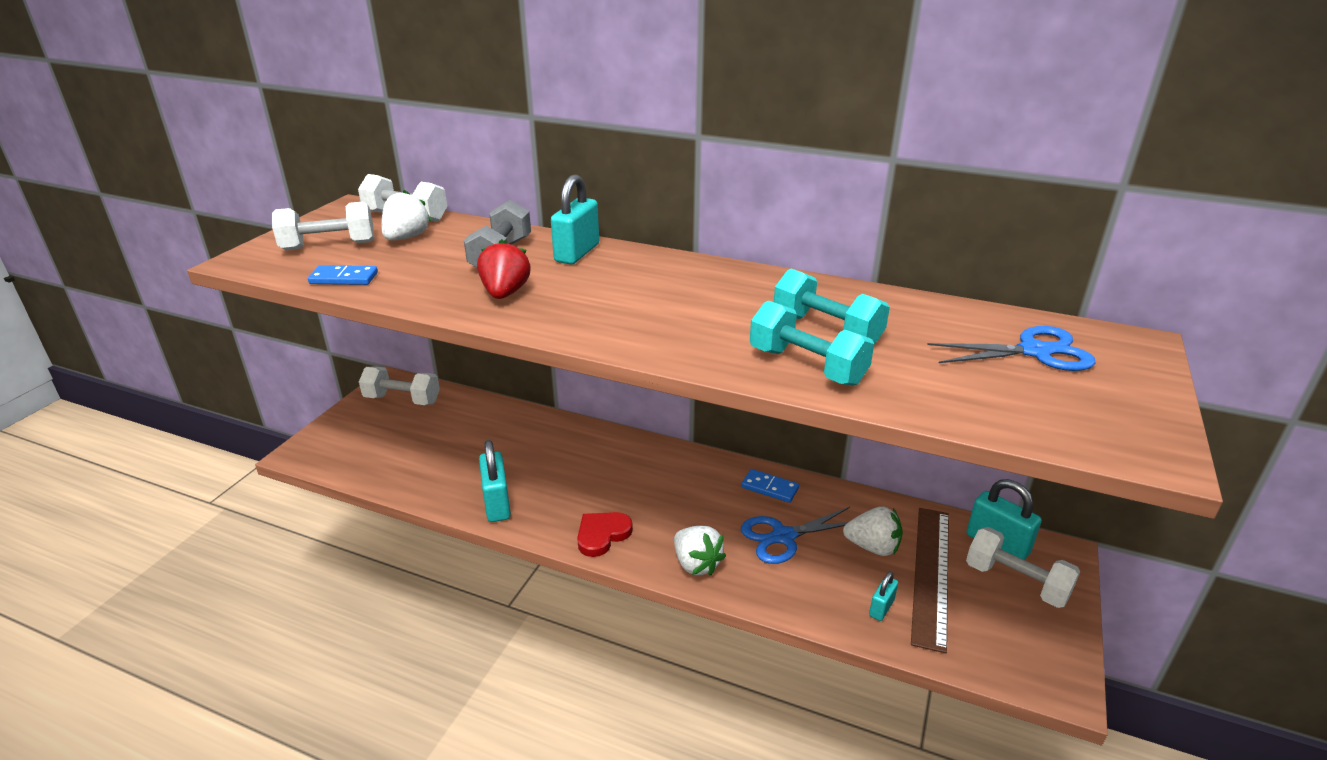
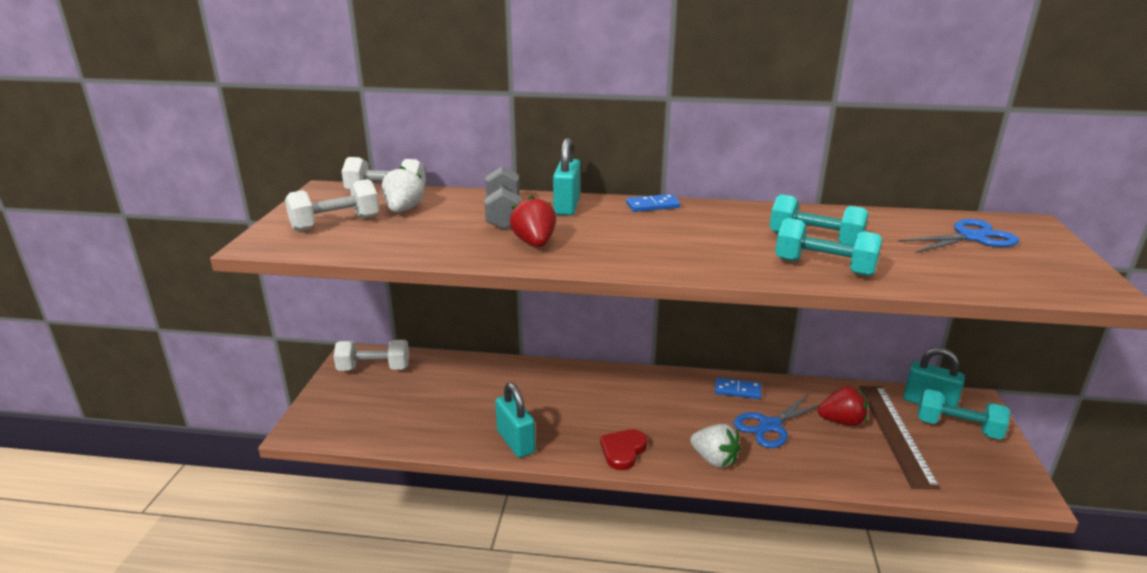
camera: 15 degrees left, 5 degrees down
blue domino [308,265,378,285] -> blue domino moved to [626,194,680,212]
white strawberry [843,506,903,556] -> red strawberry [818,386,868,426]
turquoise padlock [869,571,898,621] -> none
white dumbbell [966,527,1080,608] -> turquoise dumbbell [917,389,1010,439]

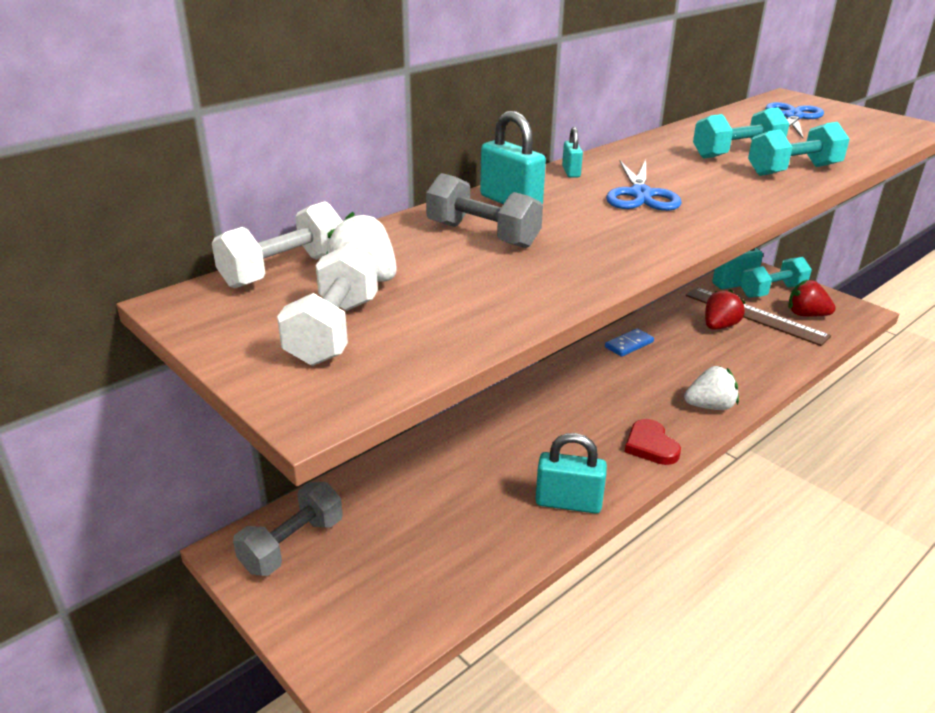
camera: 50 degrees left, 5 degrees up
white dumbbell [334,340,409,371] -> grey dumbbell [233,482,343,576]
red strawberry [510,196,556,247] -> red strawberry moved to [788,280,836,317]
blue domino [626,194,680,212] -> turquoise padlock [562,127,583,178]
blue scissors [734,394,820,448] -> blue scissors moved to [606,160,682,211]

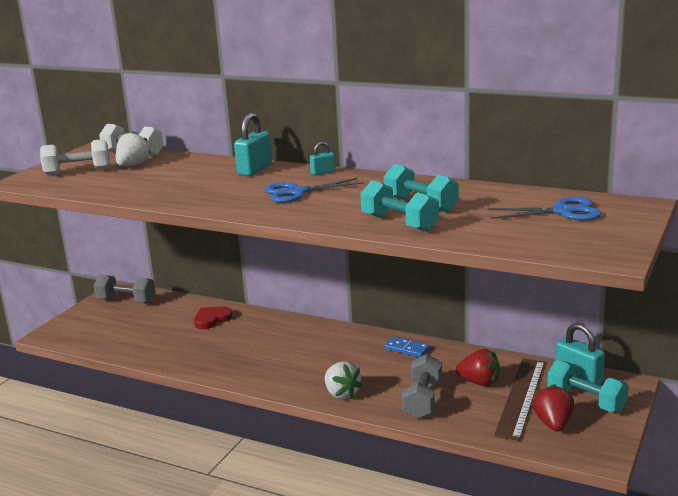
camera: 70 degrees right, 10 degrees down
grey dumbbell [426,173,543,248] -> grey dumbbell moved to [402,354,442,419]
turquoise padlock [535,433,607,514] -> none
red heart [625,419,681,465] -> red heart moved to [194,306,233,329]

